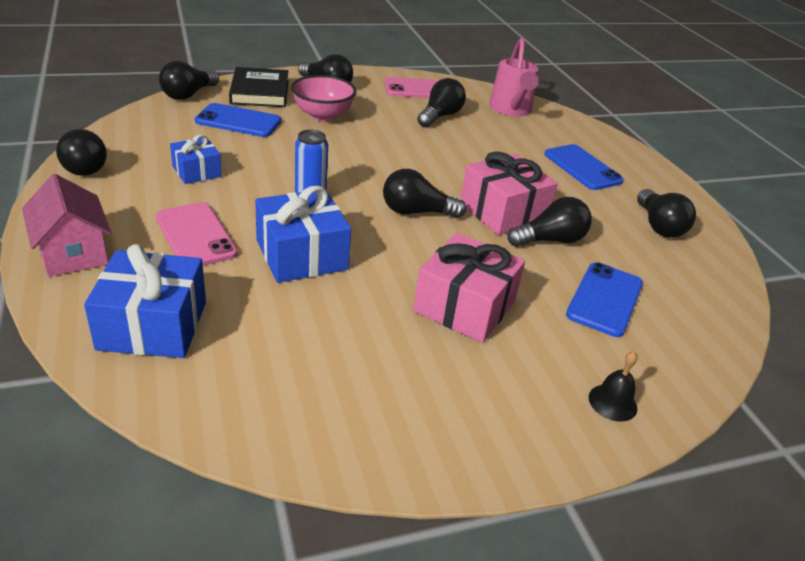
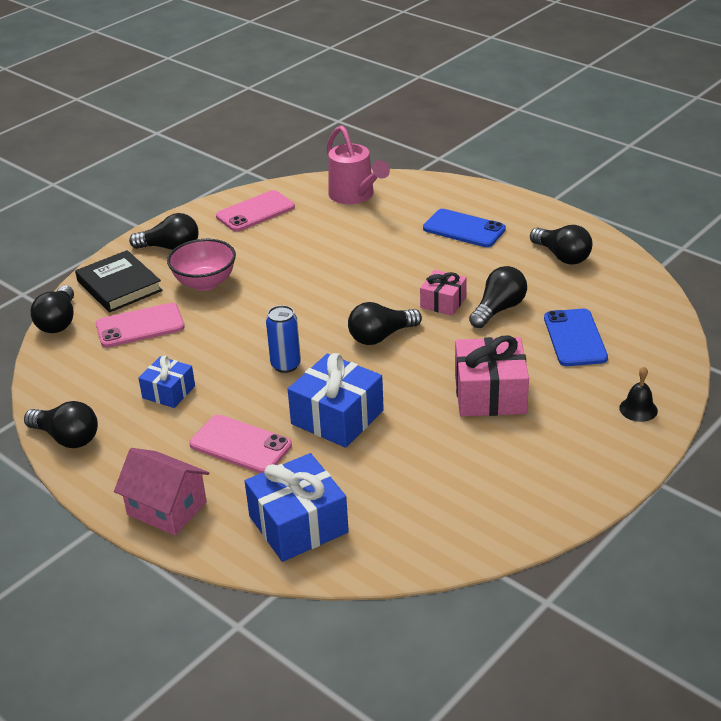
camera: 25 degrees left, 0 degrees up
blue phone [195,103,281,137] -> pink phone [96,303,185,348]
black light bulb [417,78,466,127] -> none
pink gift [460,151,558,235] -> pink gift [420,270,467,316], size x0.59

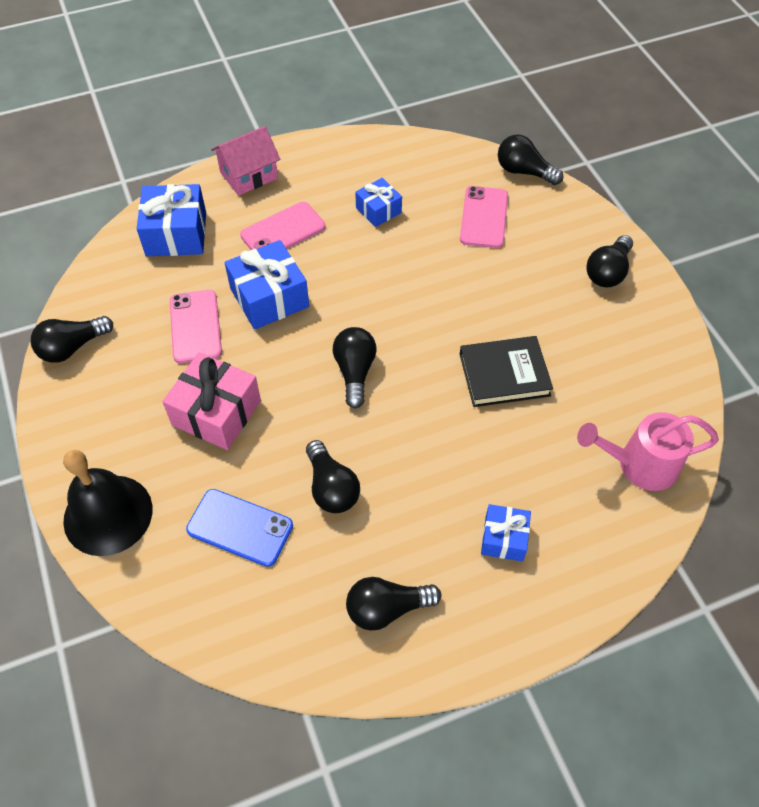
camera: 115 degrees right, 20 degrees up
black light bulb [24,401,98,448] -> black light bulb moved to [31,316,113,363]
black book [75,250,162,312] -> black book moved to [460,336,553,407]
pink bowl [167,239,236,291] -> none
pink phone [216,190,295,232] -> pink phone moved to [170,290,222,363]
blue can [266,305,301,373] -> none
pink gift [420,270,467,316] -> none
blue phone [423,209,506,247] -> blue gift [481,504,531,562]
black bell [619,366,658,422] -> black bell [63,450,153,556], size x2.26

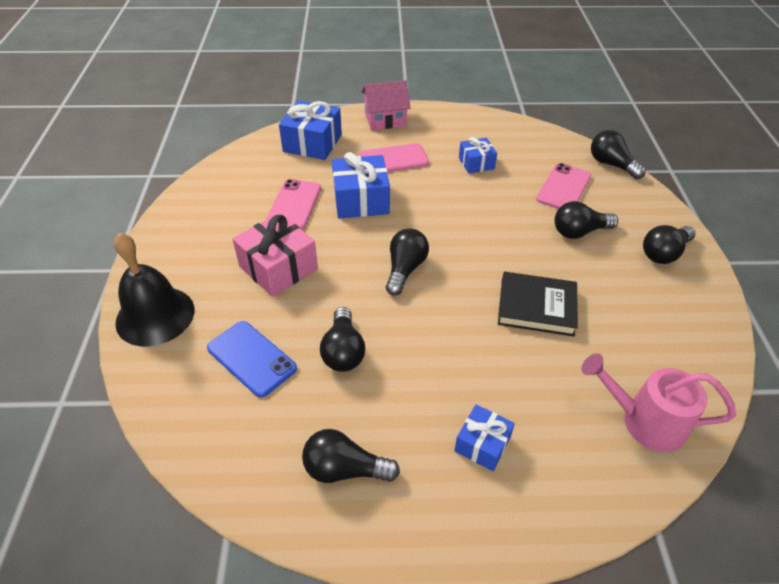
camera: 20 degrees right, 10 degrees down
black light bulb [31,316,113,363] -> black light bulb moved to [554,201,618,239]

